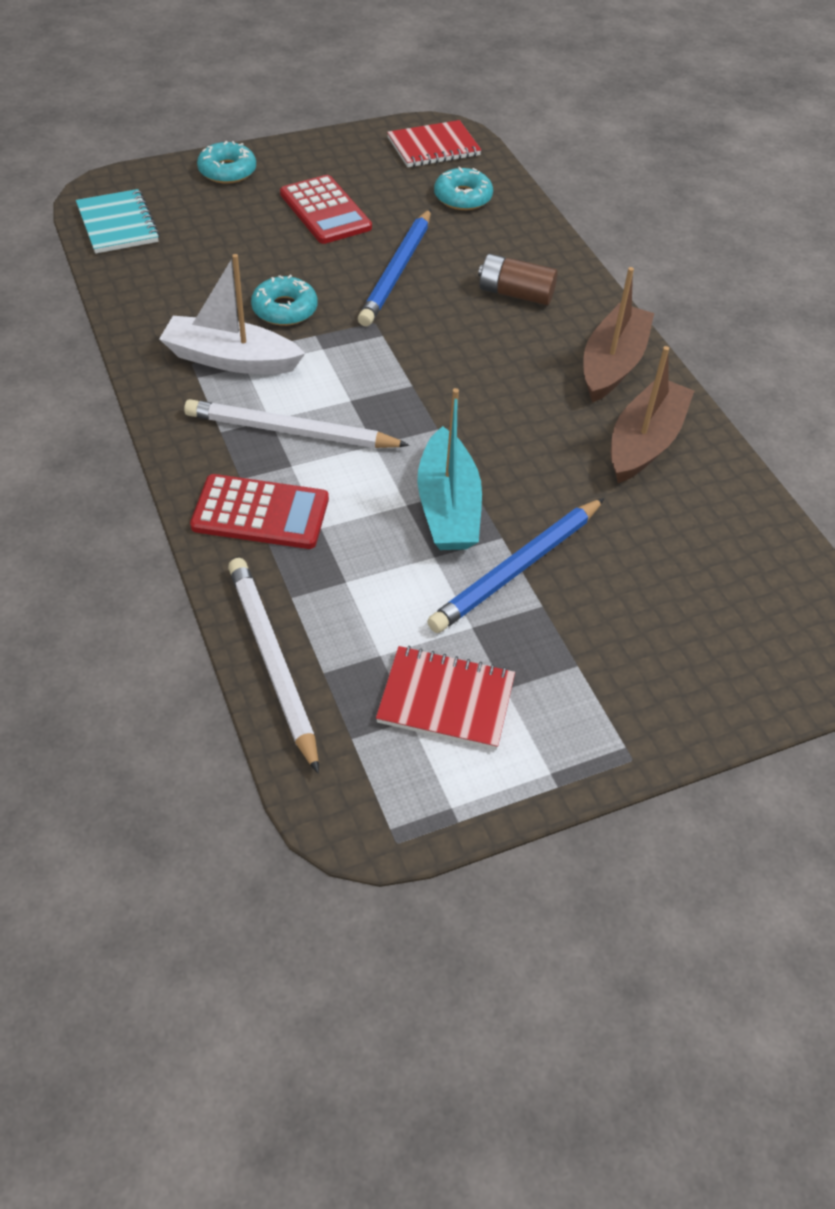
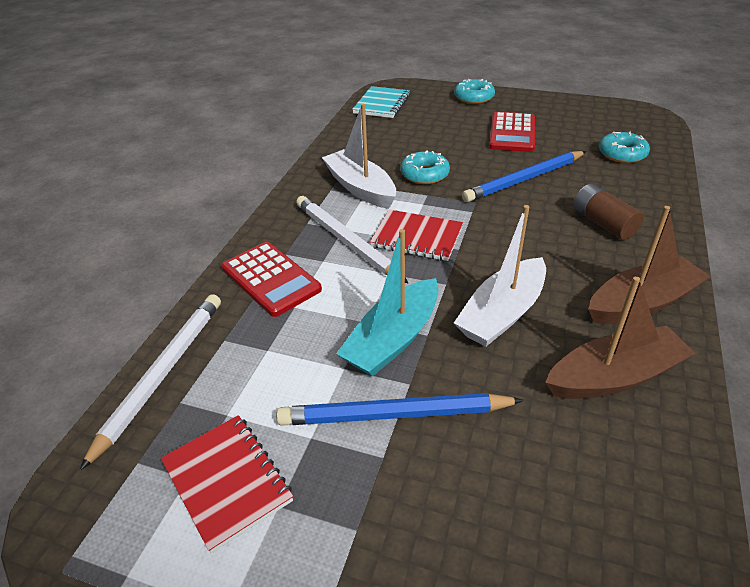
camera: 45 degrees right, 10 degrees down
red notebook [387,120,481,167] -> red notebook moved to [370,209,463,261]
none -> white boat [454,205,546,347]

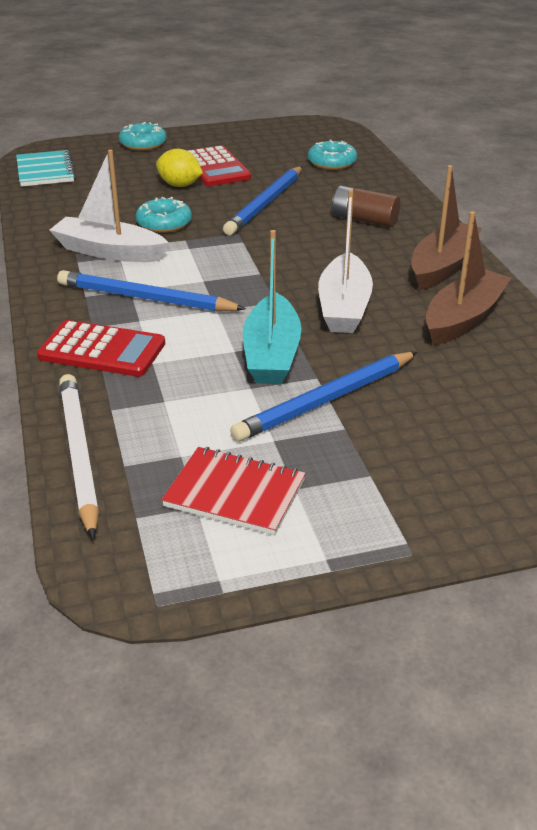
camera: 35 degrees left, 5 degrees down
white pencil [296,196,409,284] -> blue pencil [57,270,246,312]
red notebook [370,209,463,261] -> none
none -> yellow lemon [156,149,203,187]

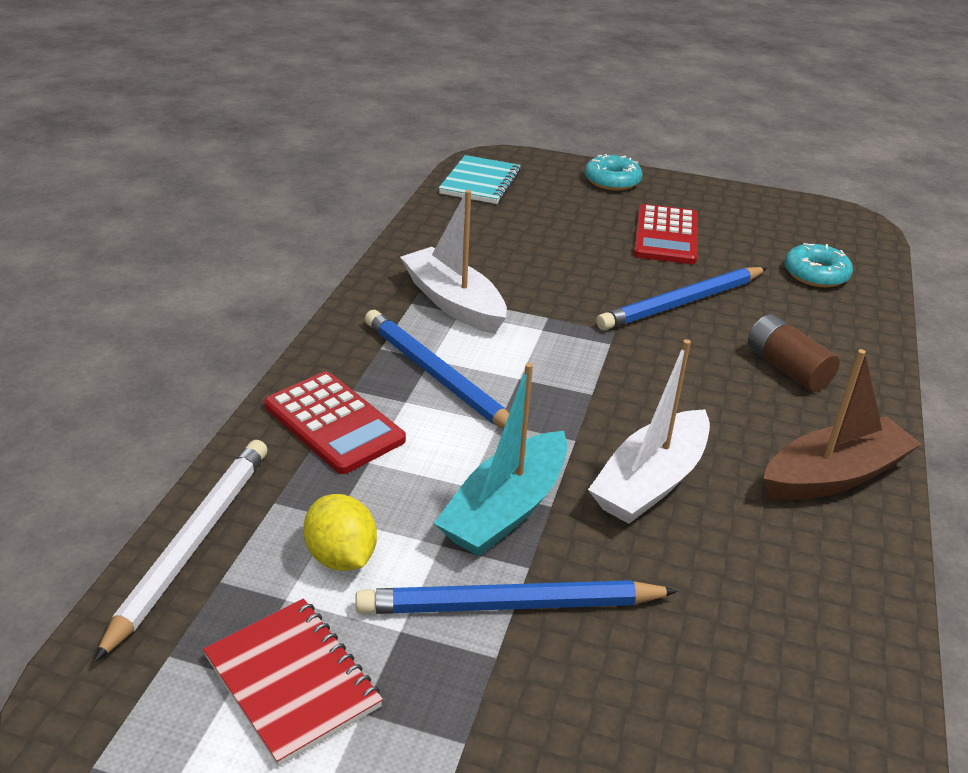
camera: 30 degrees right, 0 degrees up
turquoise donut [136,197,192,233] -> none
yellow lemon [156,149,203,187] -> yellow lemon moved to [303,494,377,571]
brown boat [426,211,511,345] -> none

